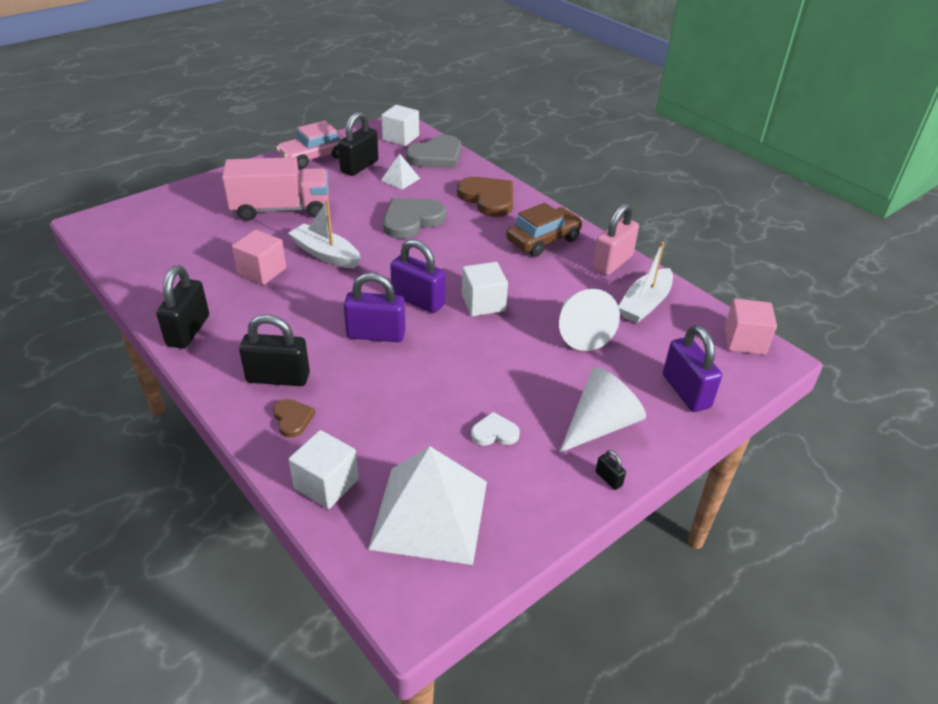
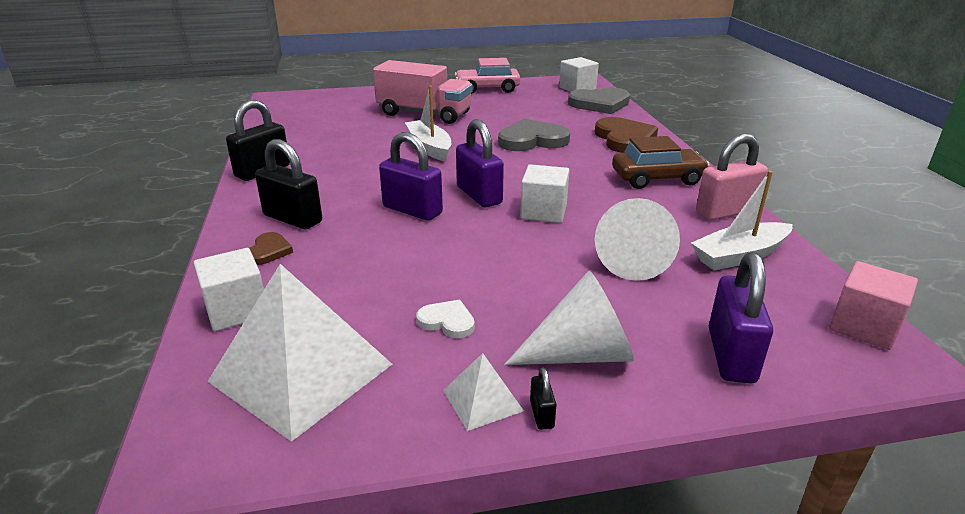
camera: 30 degrees right, 10 degrees down
pink cube [232,230,286,285] -> none
black padlock [338,111,378,176] -> none
white pyramid [381,154,420,190] -> white pyramid moved to [443,353,524,431]

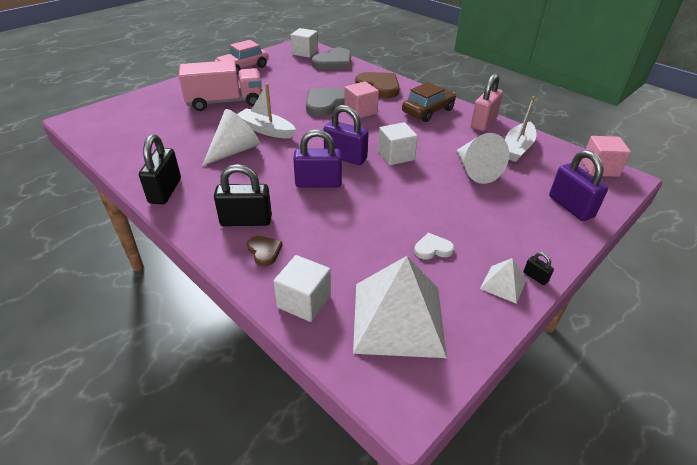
camera: 35 degrees left, 10 degrees up
white cone [504,270,634,365] -> white cone moved to [202,109,260,166]
none -> pink cube [344,81,379,118]

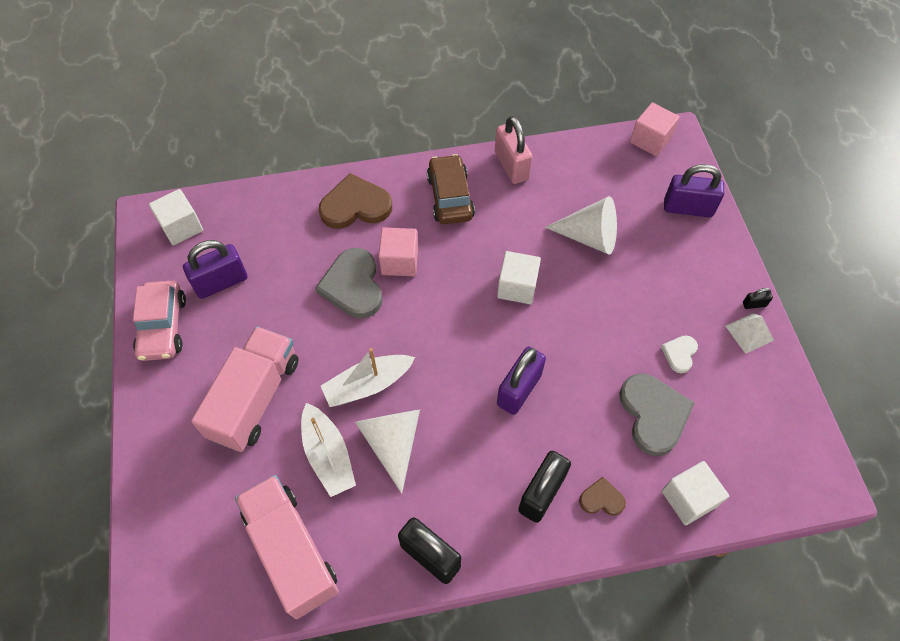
camera: 55 degrees left, 20 degrees up
grey heart [312,48,351,70] -> grey heart moved to [619,374,695,456]
purple padlock [323,105,369,165] -> purple padlock moved to [183,240,247,299]
white pyramid [353,256,447,358] -> none
white boat [505,96,536,162] -> white boat moved to [301,403,356,497]
none -> pink truck [235,475,339,619]

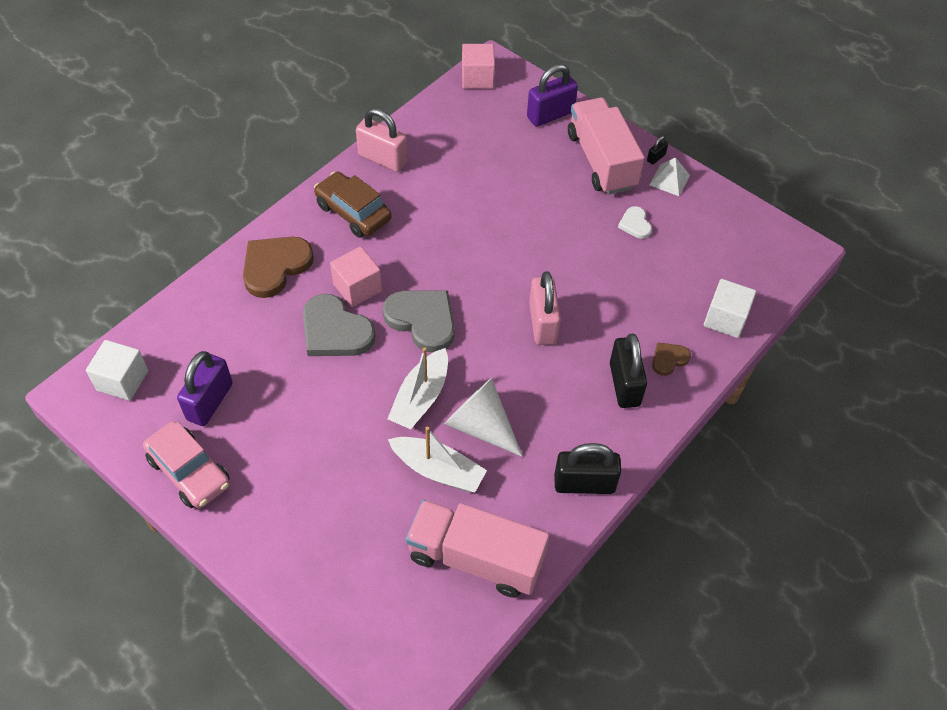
camera: 40 degrees left, 5 degrees down
pink truck [191,326,298,452] -> pink truck moved to [568,98,644,195]
white cube [497,251,541,304] -> none
purple padlock [497,347,546,415] -> pink padlock [529,271,561,345]
white cone [545,196,617,255] -> none
grey heart [619,374,695,456] -> grey heart moved to [382,290,455,352]

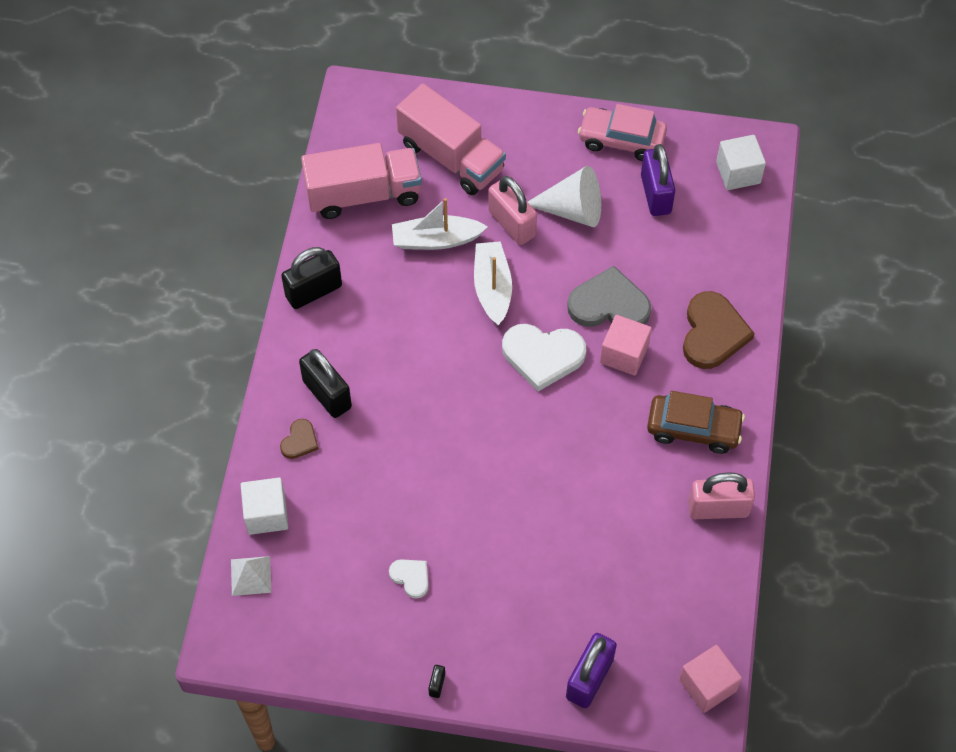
camera: 150 degrees right, 5 degrees up
grey heart [382,290,455,352] -> white heart [502,324,586,391]
white cone [445,378,523,457] -> white cone moved to [528,166,601,227]
pink padlock [529,271,561,345] -> pink padlock moved to [488,176,537,245]
pink truck [568,98,644,195] -> pink truck moved to [396,83,506,195]
white pyramid [649,157,690,196] -> white pyramid moved to [231,556,271,596]

